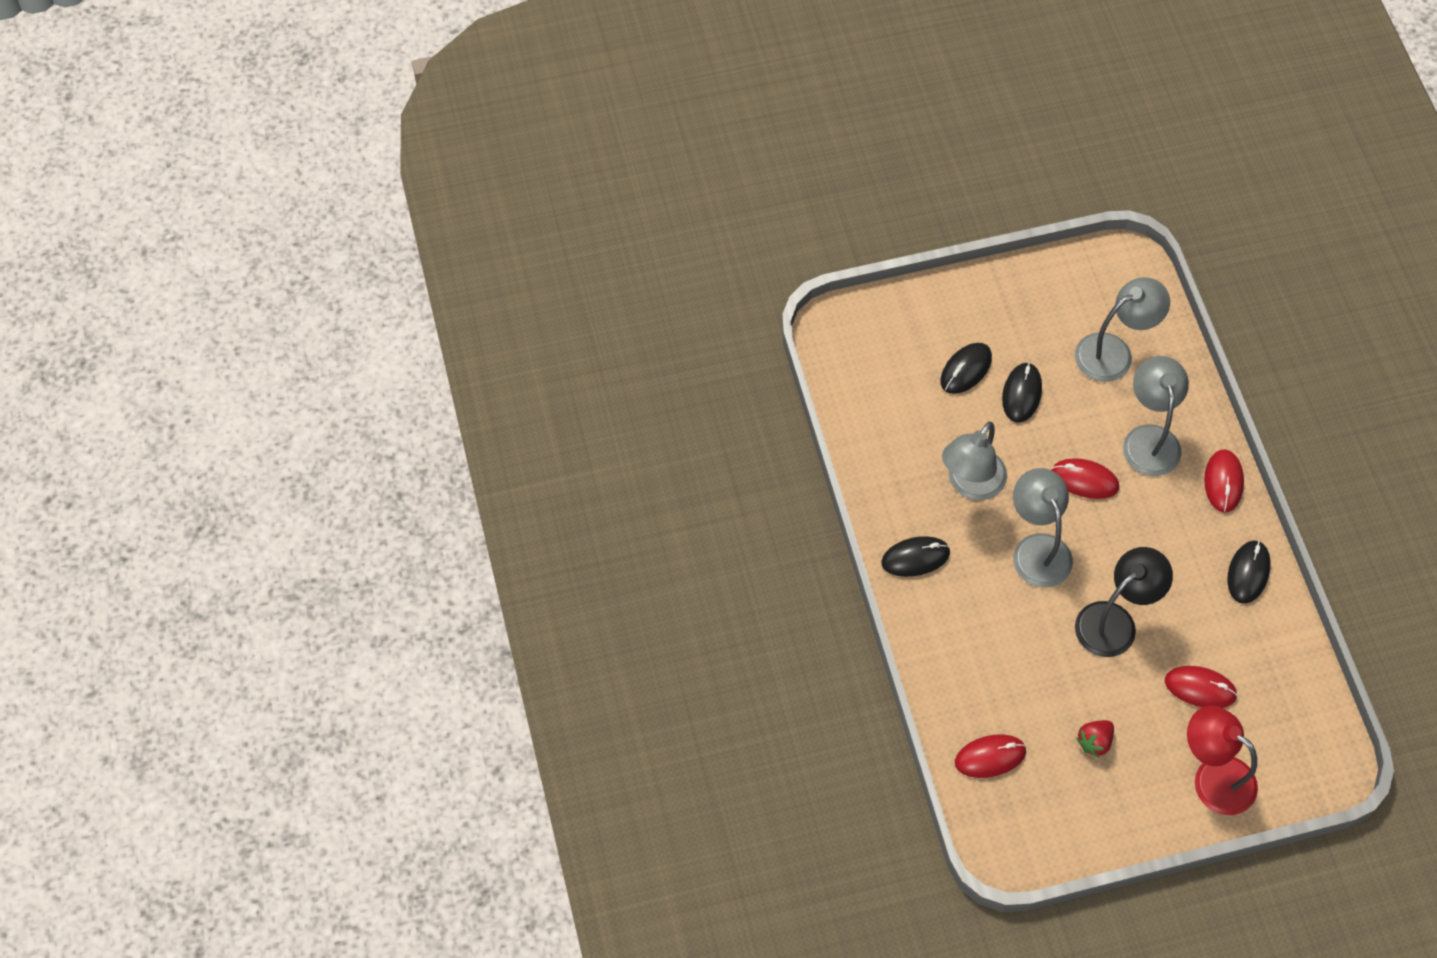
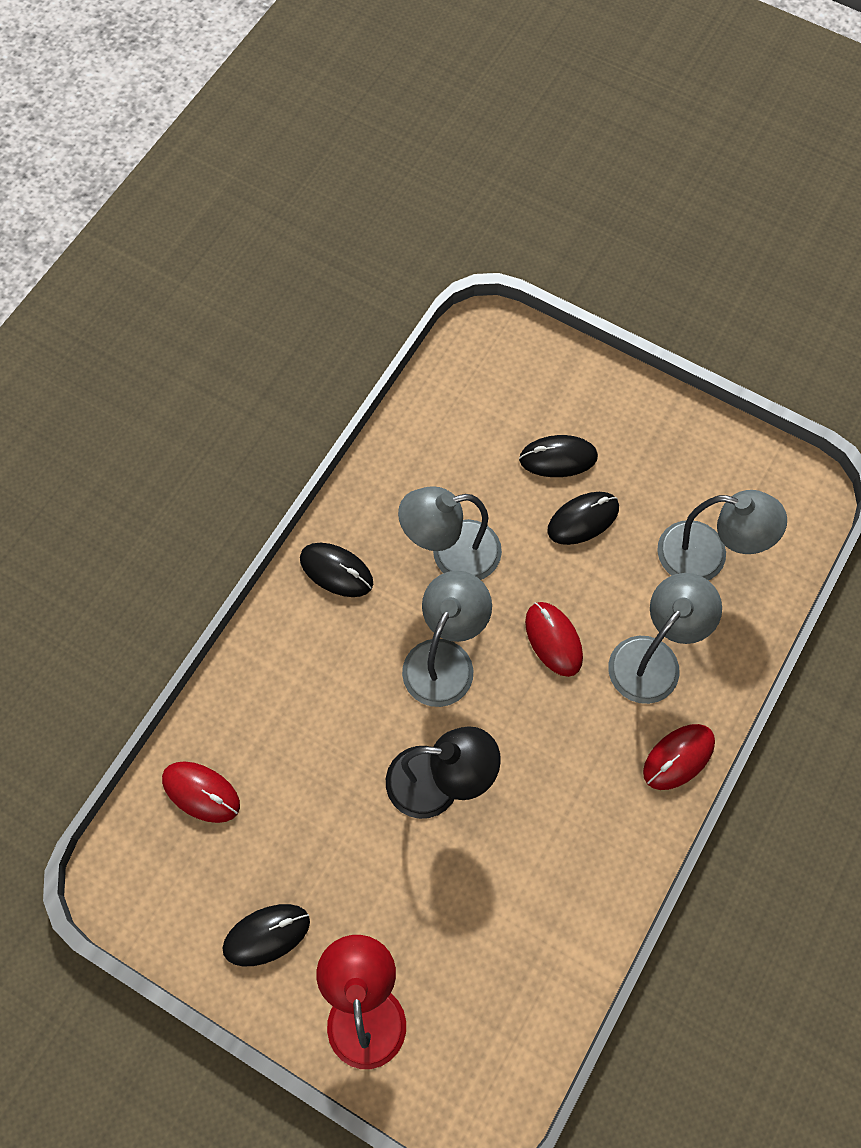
camera: 45 degrees right, 5 degrees up
red strawberry [1076,720,1114,758] -> none
red mouse [1165,666,1238,708] -> none
black mouse [1227,540,1271,604] -> black mouse moved to [223,904,310,966]

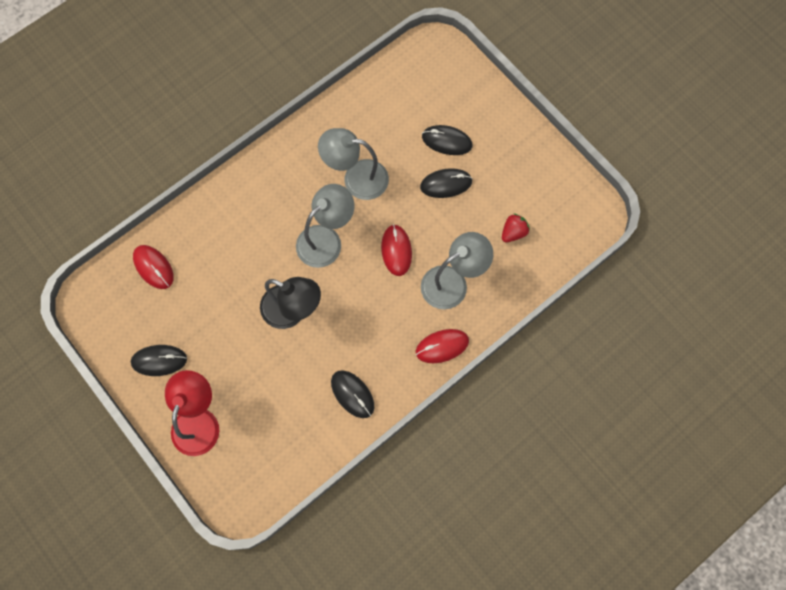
camera: 20 degrees right, 5 degrees up
black mouse [300,543,373,597] -> black mouse moved to [331,370,374,418]
grey lamp [657,490,787,580] -> red strawberry [502,213,530,242]

